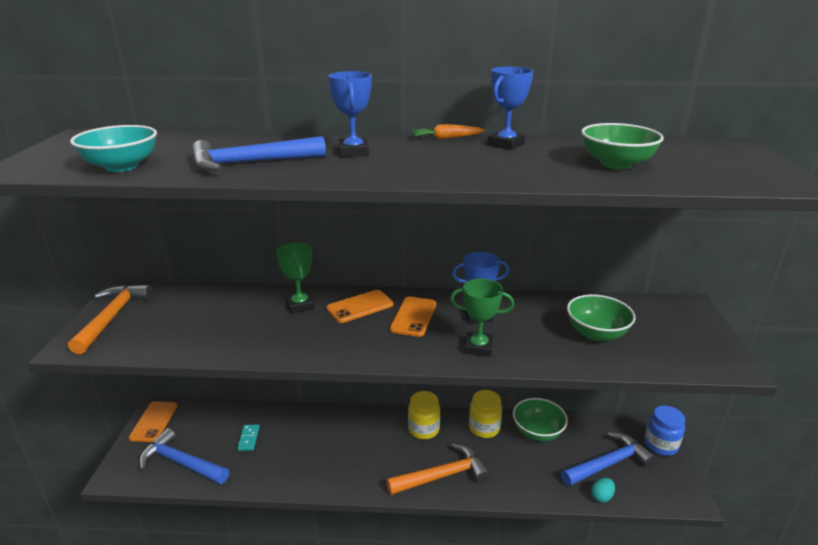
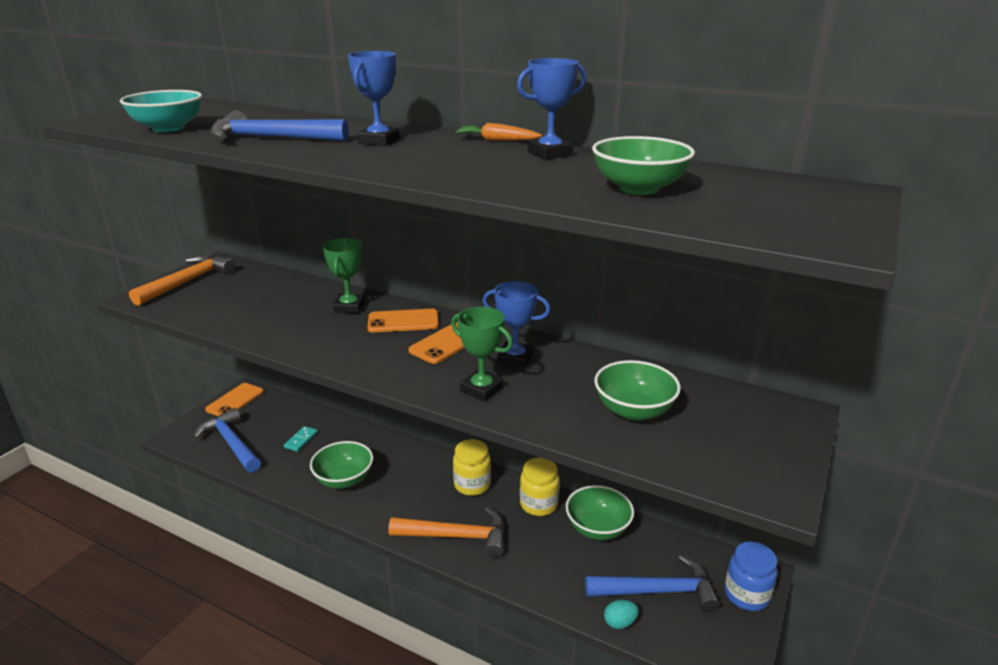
camera: 25 degrees right, 0 degrees up
none -> green bowl [310,441,373,489]

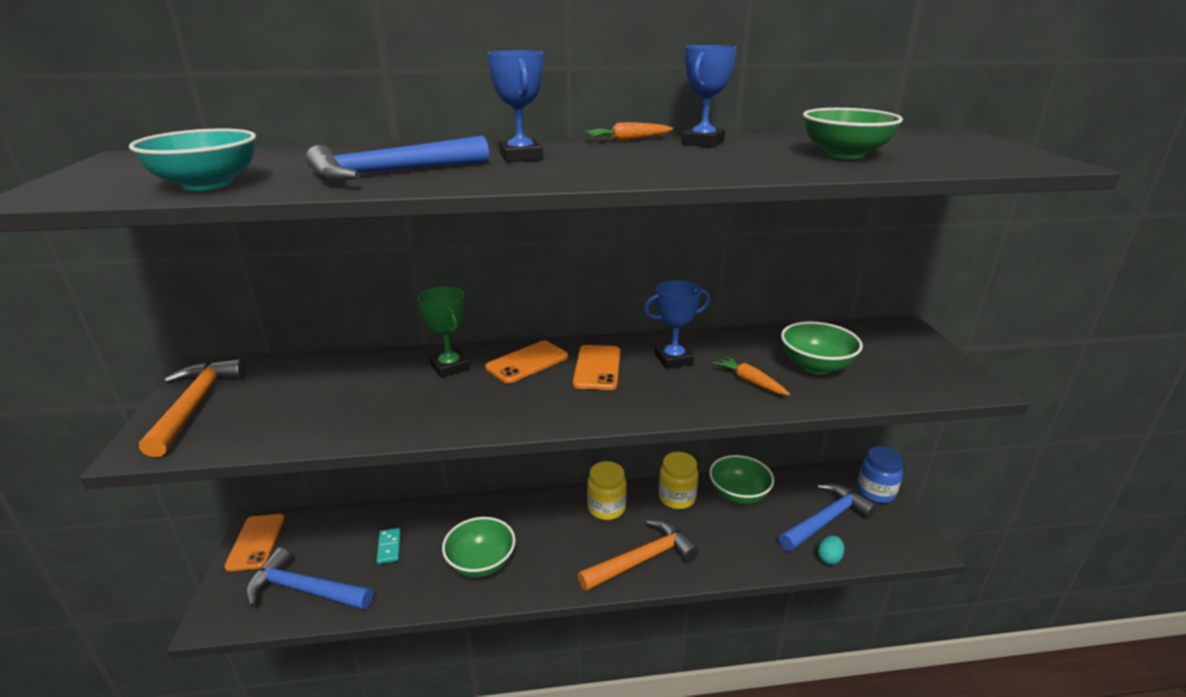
camera: 35 degrees left, 0 degrees up
green trophy [451,307,513,401] -> none
none -> orange carrot [712,356,790,395]

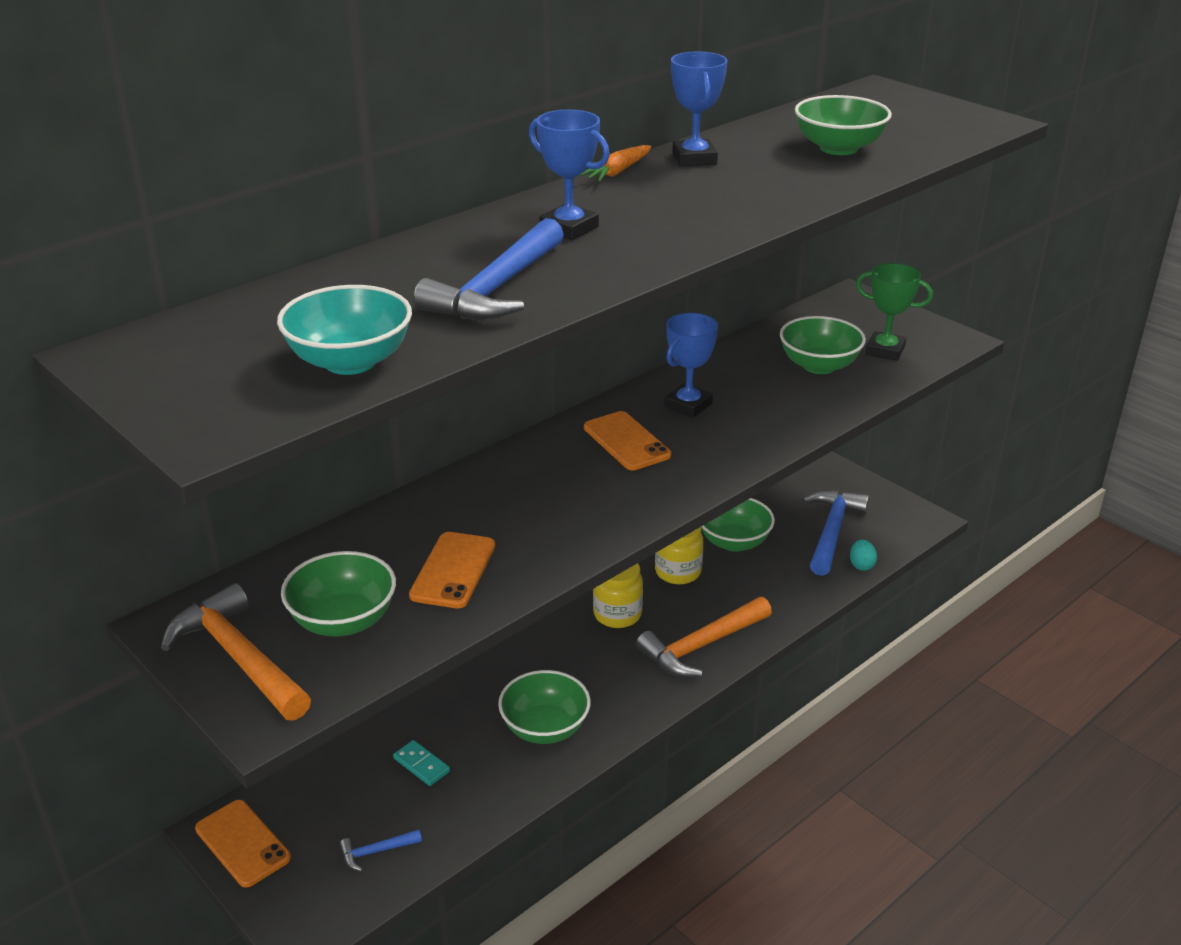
camera: 35 degrees left, 5 degrees up
blue hammer [246,547,373,610] -> blue hammer [339,830,422,871], size x0.46
green trophy [418,287,470,378] -> green trophy moved to [856,263,933,361]
orange phone [485,341,568,383] -> orange phone moved to [409,532,495,608]
orange hammer [578,520,699,591] -> orange hammer turned 150 degrees counterclockwise [636,597,772,677]
orange carrot [712,356,790,395] -> none
blue jar [857,446,904,503] -> none
none -> green bowl [281,551,396,637]

